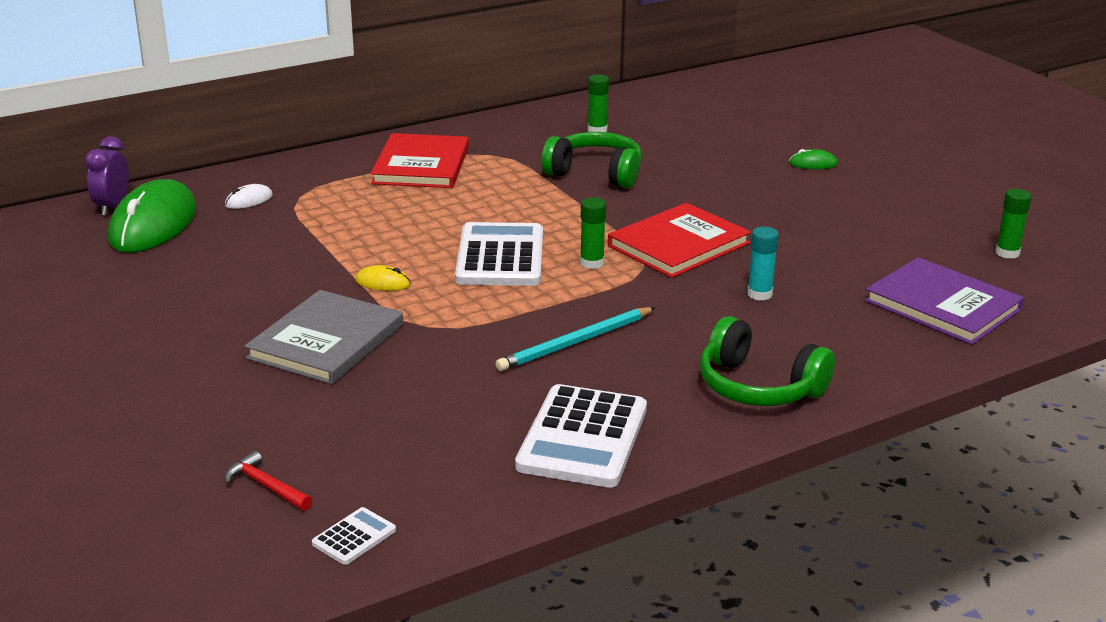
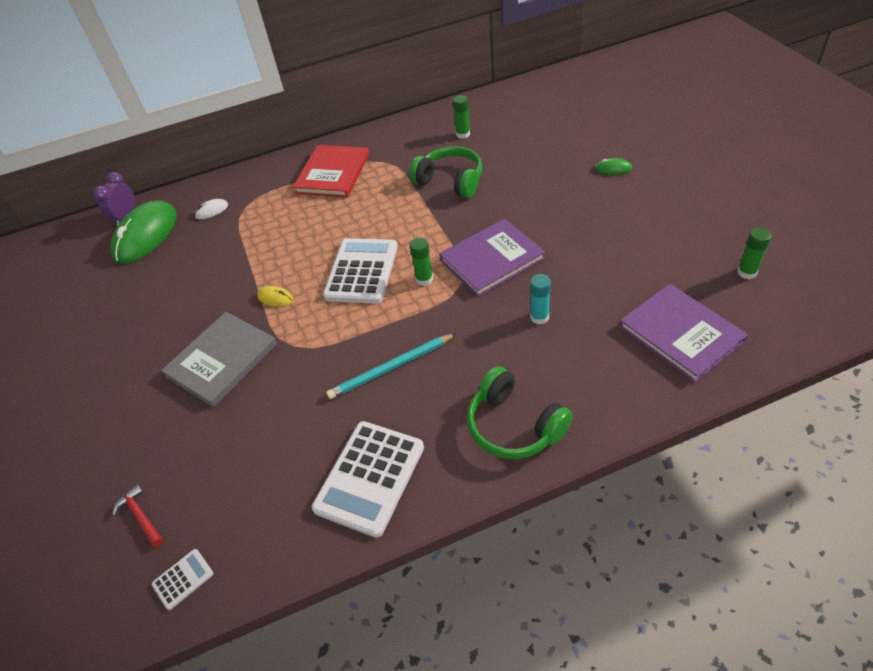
camera: 15 degrees right, 20 degrees up
red book [608,203,751,278] -> purple book [439,219,545,297]

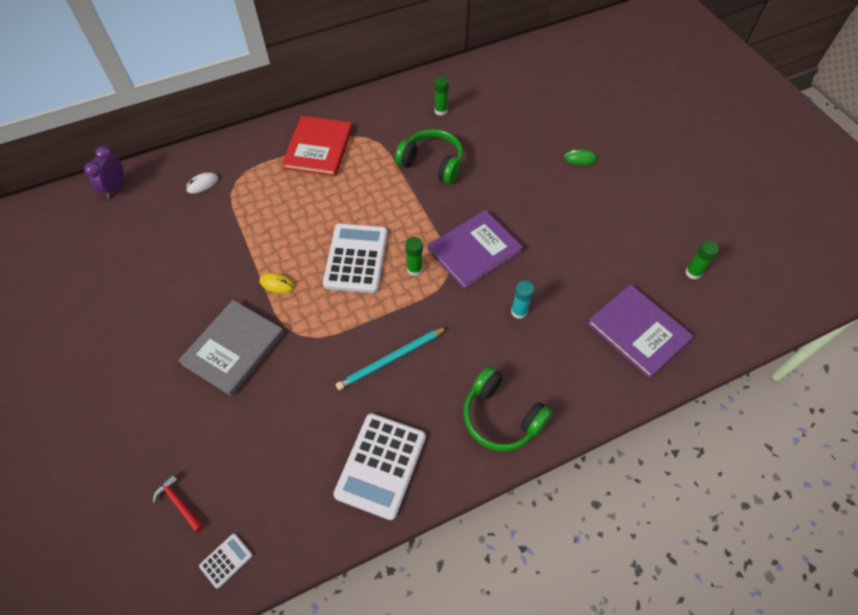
camera: 10 degrees left, 10 degrees up
green mouse [110,200,177,264] -> none

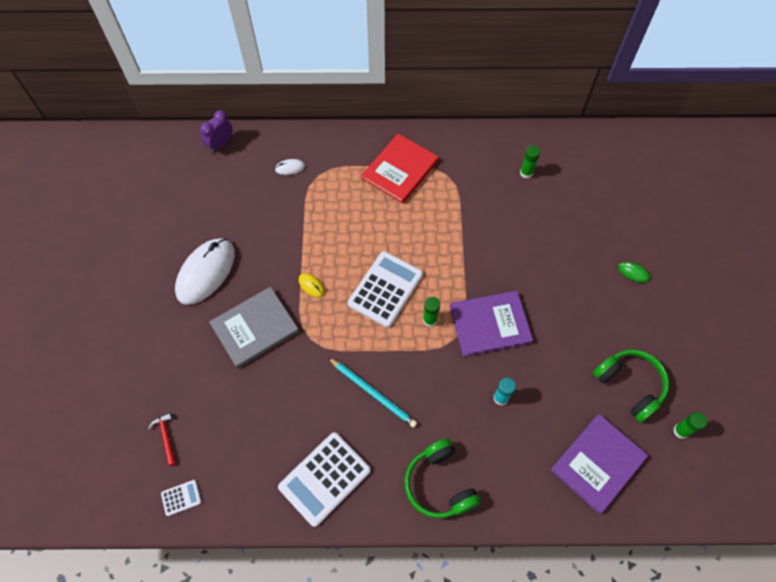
camera: 25 degrees right, 5 degrees up
turquoise pencil [336,327,447,390] -> turquoise pencil turned 135 degrees counterclockwise [328,357,417,428]
green headphones [395,129,463,184] -> green headphones moved to [593,349,669,422]
purple book [587,284,694,379] -> purple book turned 60 degrees clockwise [550,414,648,514]
none -> white mouse [175,238,235,305]

